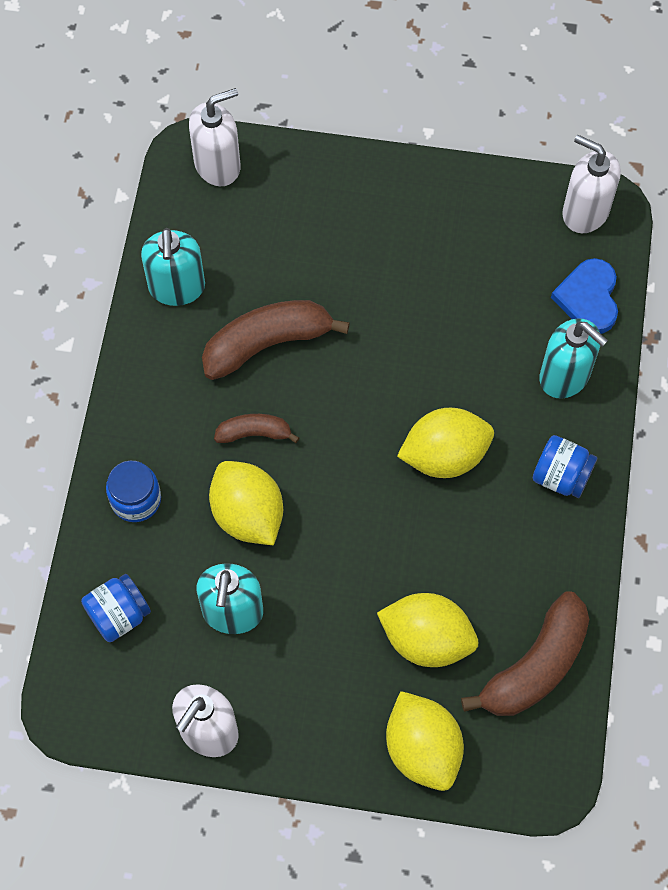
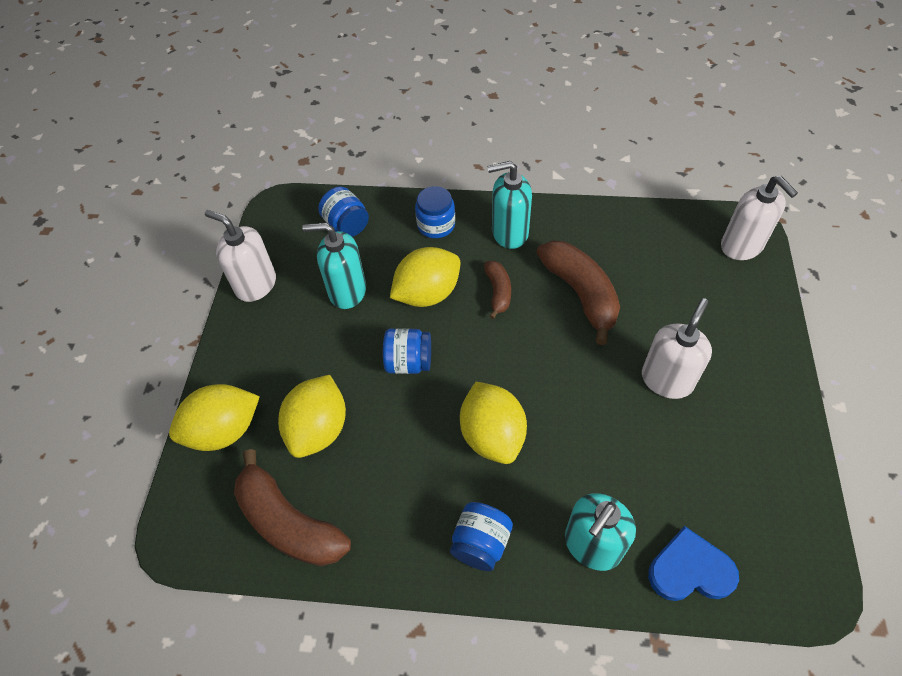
camera: 90 degrees right, 10 degrees down
turquoise soap dispenser [141,228,205,306] -> turquoise soap dispenser moved to [487,161,532,249]
white soap dispenser [562,135,621,233] -> white soap dispenser moved to [642,298,712,399]
none -> blue jar [383,328,431,374]

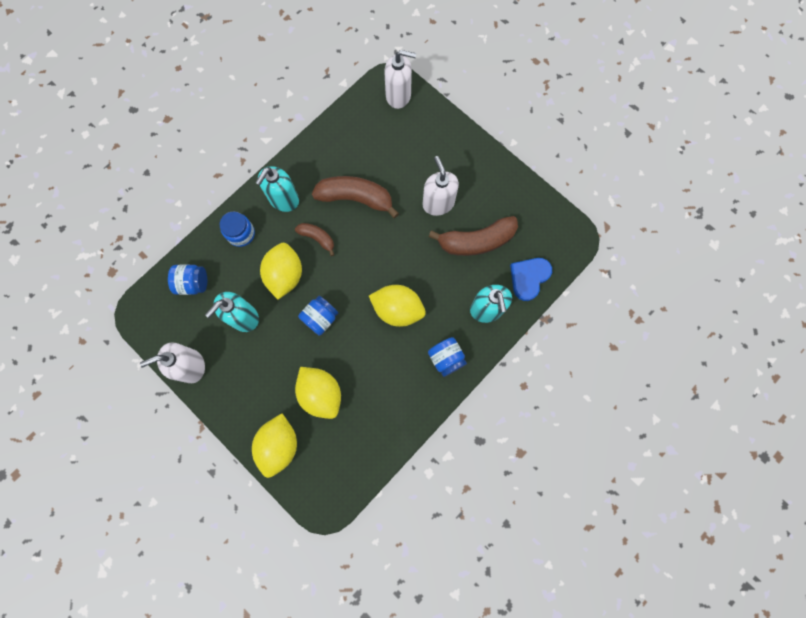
camera: 55 degrees left, 20 degrees up
brown banana [234,449,351,566] -> brown banana moved to [429,216,518,256]

